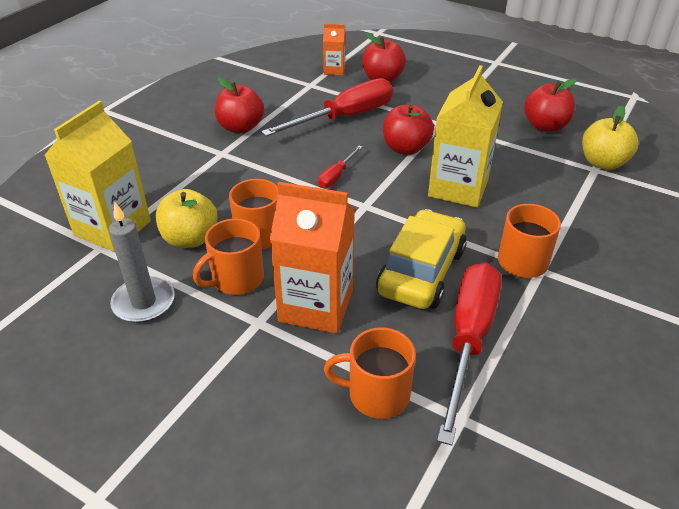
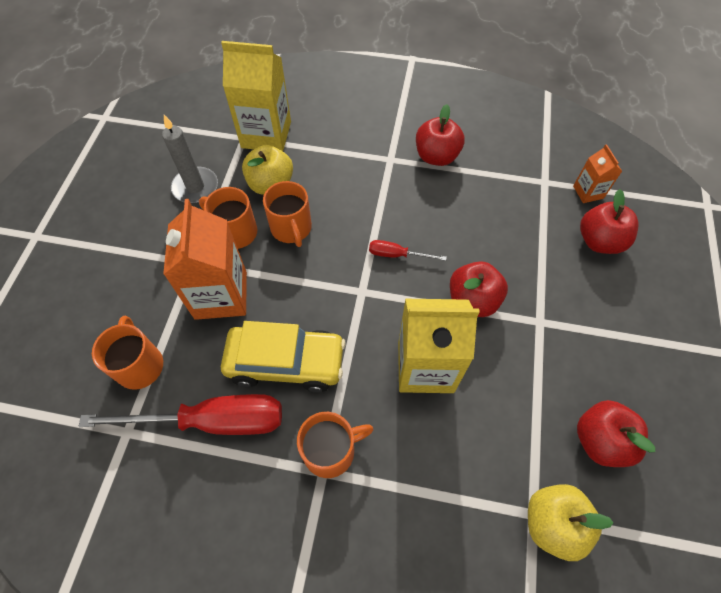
camera: 70 degrees right, 20 degrees up
red screwdriver [261,78,393,136] -> none

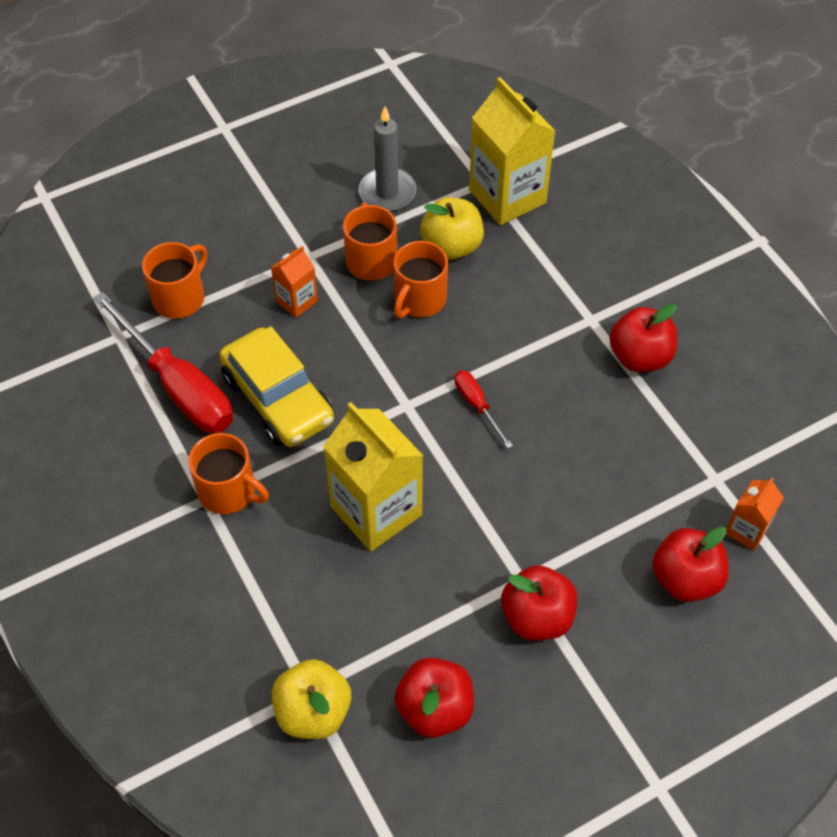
camera: 50 degrees right, 5 degrees down
orange carton [163,199,247,320] -> orange carton [271,246,318,318], size x0.51
red apple [450,261,508,317] -> red apple moved to [501,565,577,641]

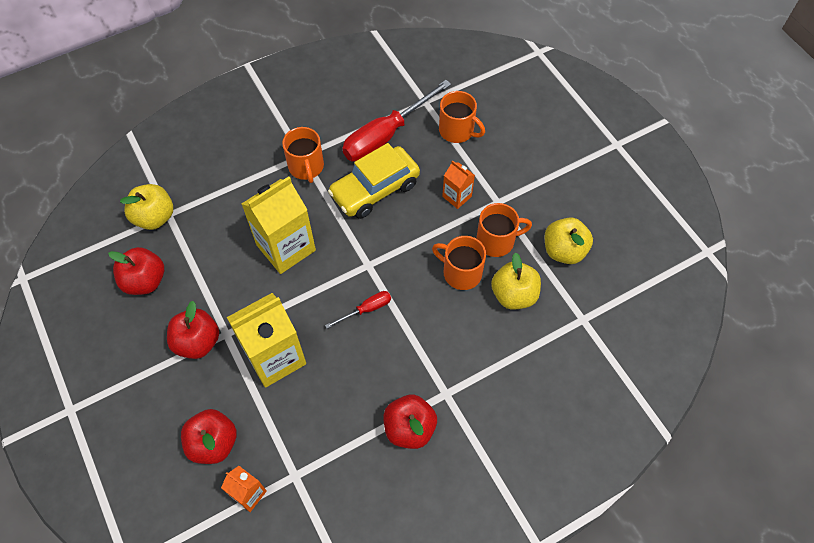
camera: 90 degrees right, 5 degrees up
orange mug [188,433,269,514] -> orange mug turned 45 degrees counterclockwise [282,127,324,183]
grey candle [358,106,416,212] -> yellow apple [545,217,593,264]
yellow carton [469,77,555,225] -> yellow carton moved to [227,293,306,388]

